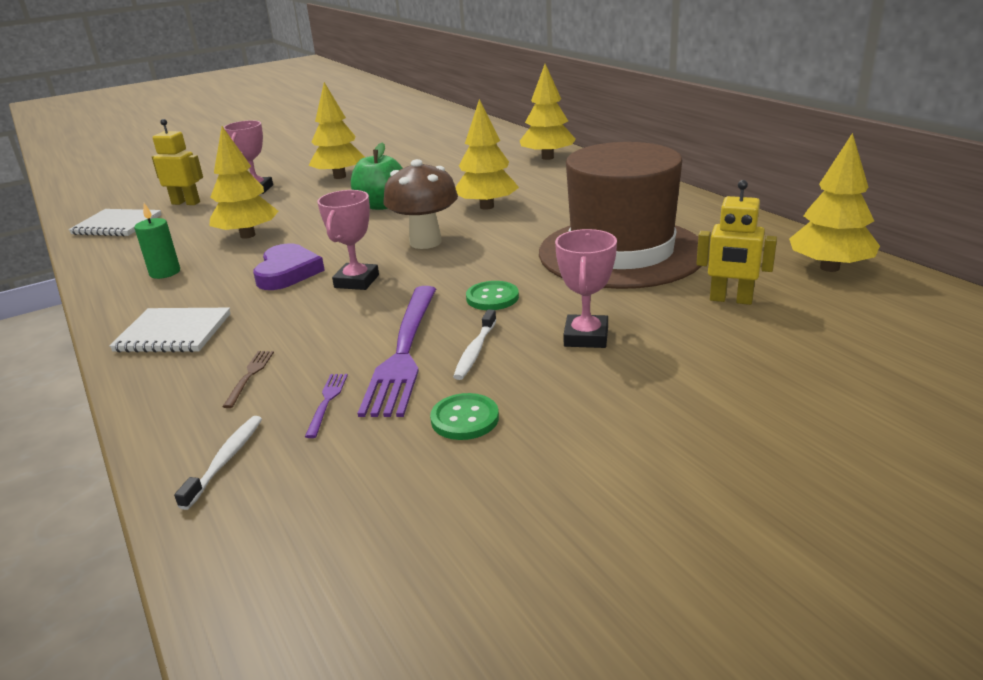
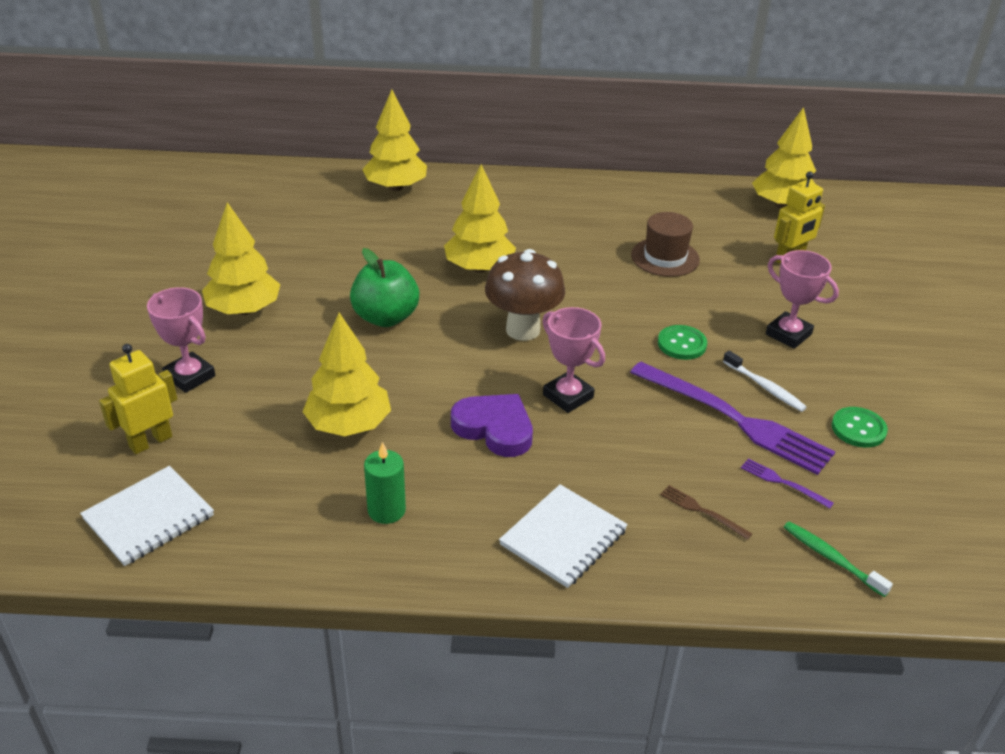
camera: 60 degrees left, 10 degrees up
white toothbrush [174,416,262,510] -> green toothbrush [784,521,893,597]
brown hat [539,142,702,289] -> brown hat [631,212,700,277], size x0.45

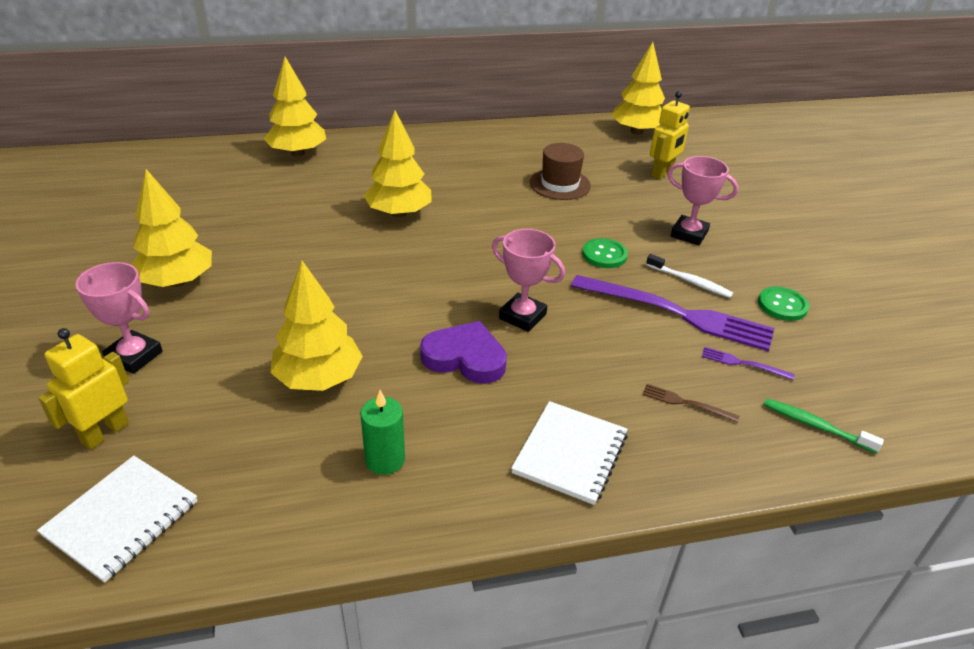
camera: 15 degrees left, 0 degrees up
green apple [350,248,419,327] -> none
brown mushroom [485,249,565,341] -> none

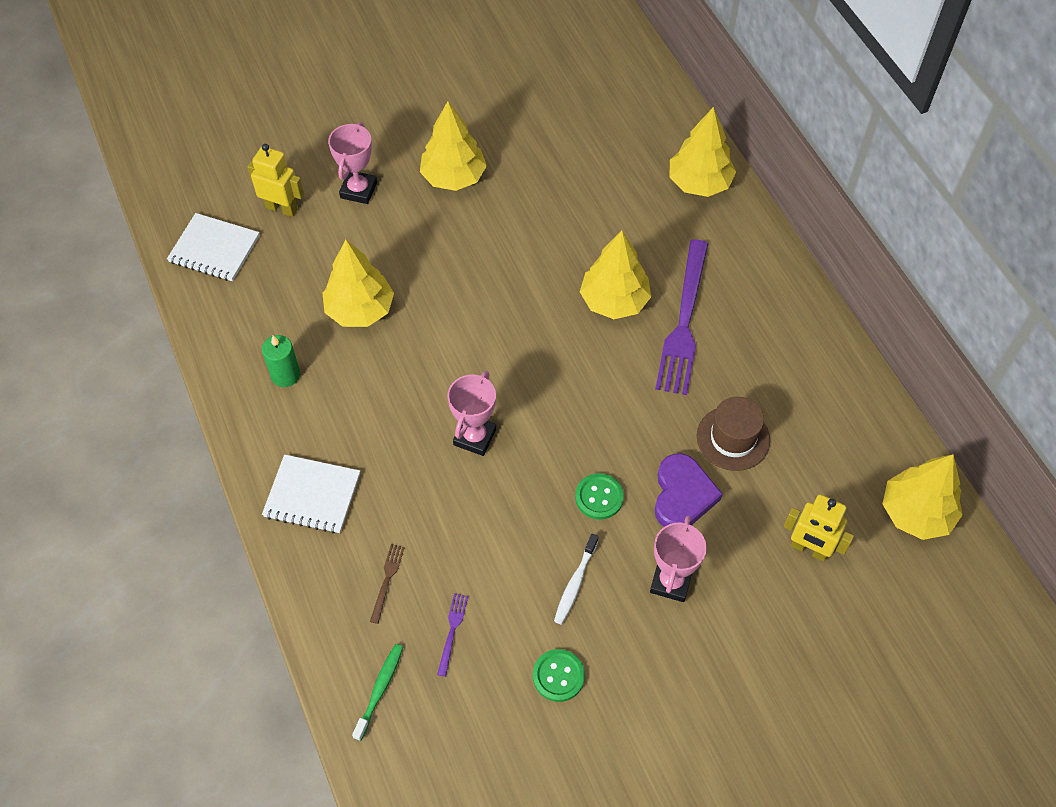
camera: 80 degrees right, 20 degrees up
purple heart [420,321,507,384] -> purple heart moved to [655,453,723,527]
purple fork [571,275,774,351] -> purple fork moved to [655,239,708,395]

